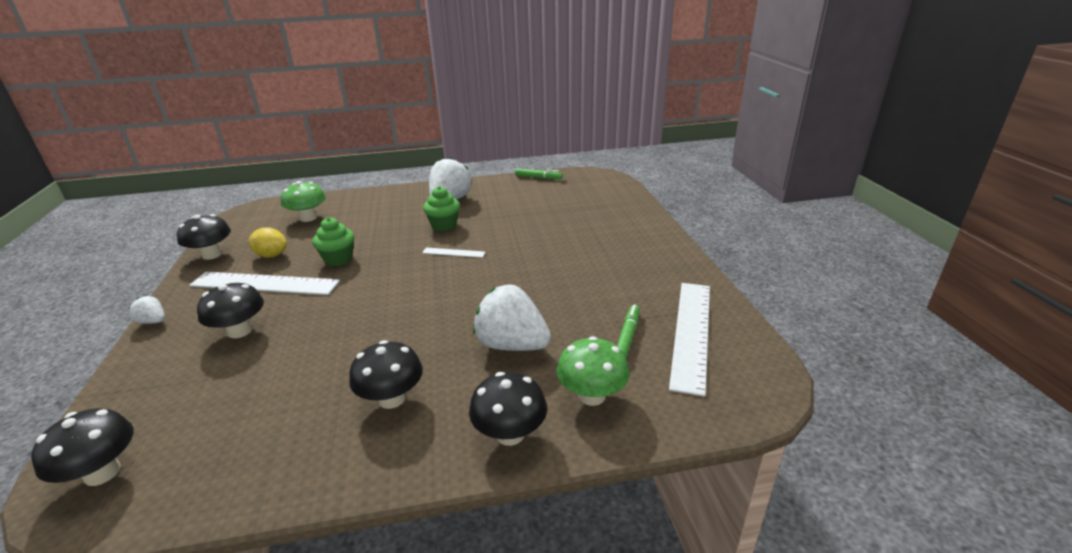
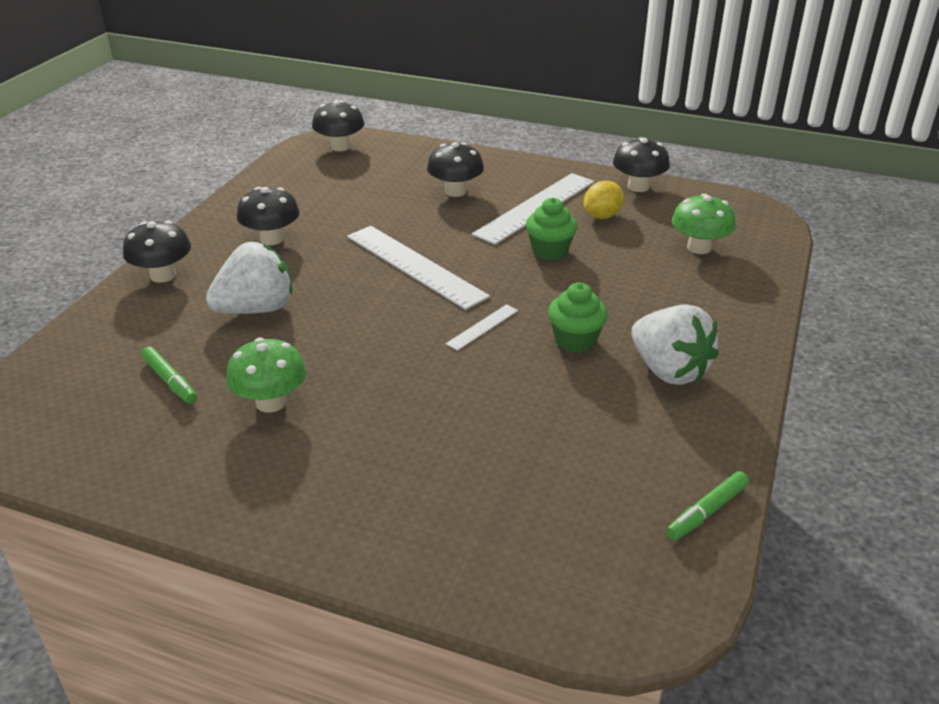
camera: 120 degrees right, 5 degrees up
white strawberry [128,296,165,324] -> none
green mushroom [557,336,630,406] -> green mushroom moved to [226,338,307,413]
white ruler [669,283,710,397] -> white ruler moved to [347,226,490,310]

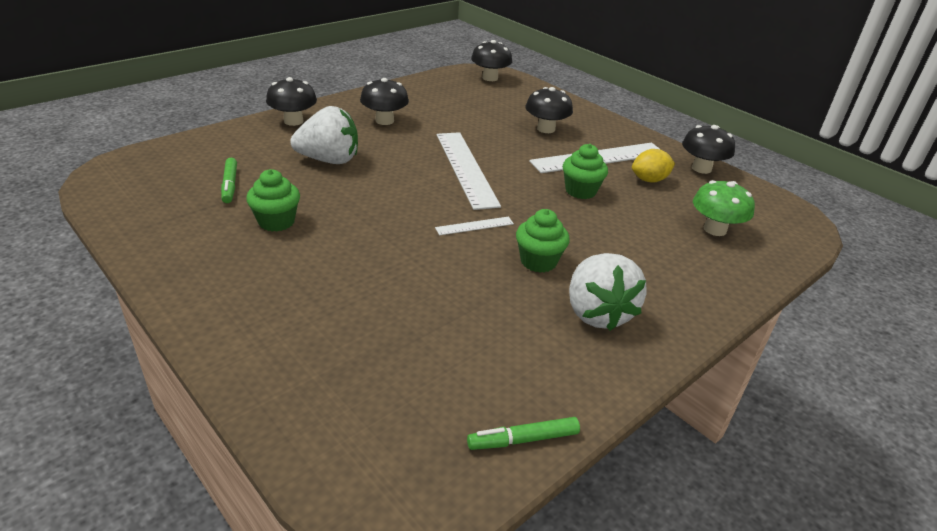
camera: 25 degrees right, 0 degrees up
green mushroom [226,338,307,413] -> green cupcake [246,169,300,232]

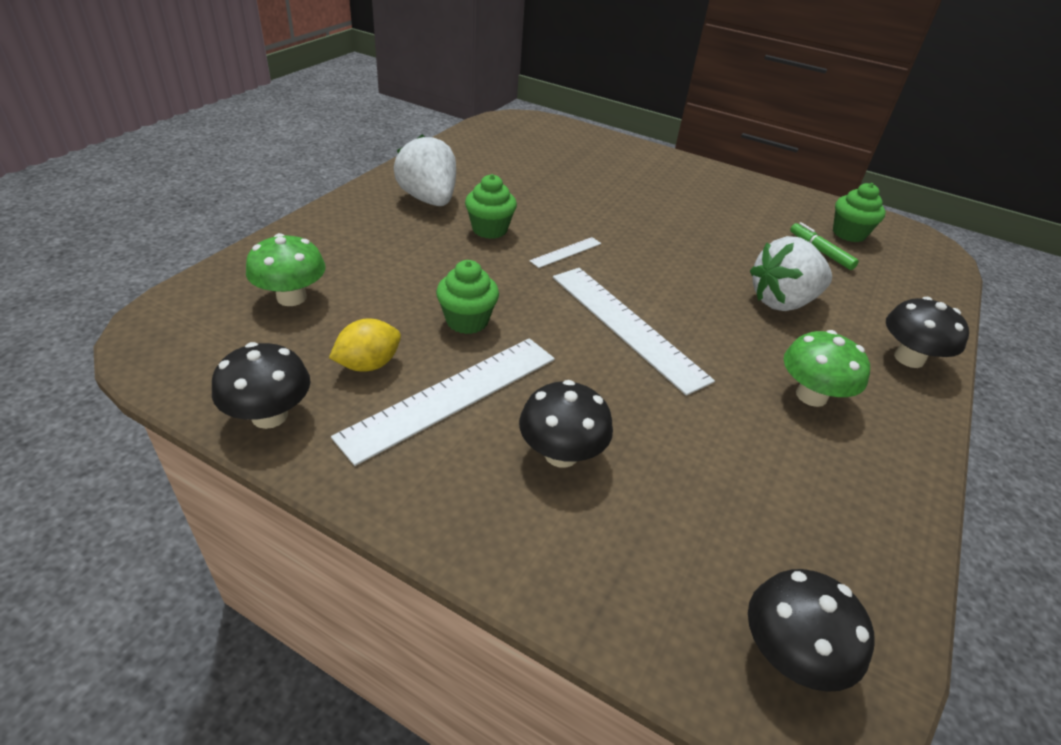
camera: 160 degrees right, 5 degrees up
green cupcake [246,169,300,232] -> green cupcake moved to [833,183,886,242]
black mushroom [360,78,409,125] -> green mushroom [783,330,870,407]
green marker [467,417,580,450] -> none

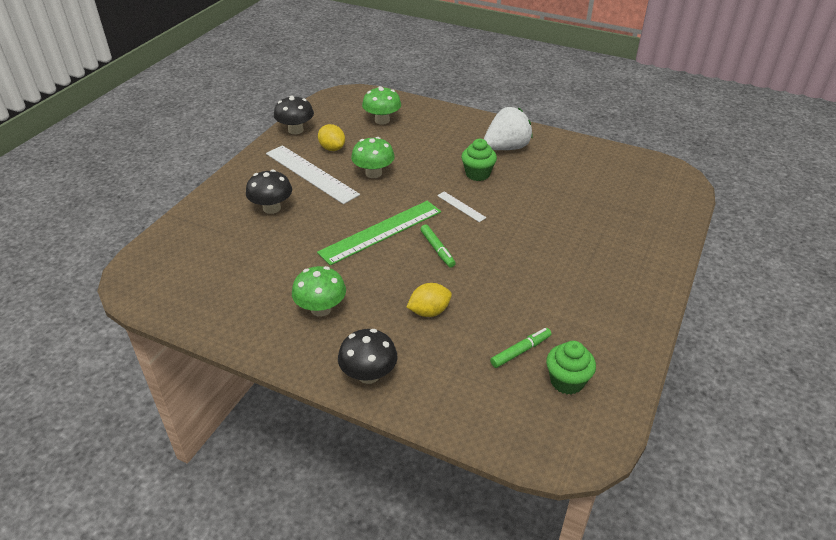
camera: 90 degrees right, 0 degrees up
green cupcake [436,260,499,334] -> green mushroom [351,137,395,178]
white ruler [553,268,715,396] -> green ruler [317,201,441,266]
black mushroom [748,569,874,692] -> none
white strawberry [750,236,832,311] -> yellow lemon [407,283,452,317]
none -> green marker [420,225,456,268]

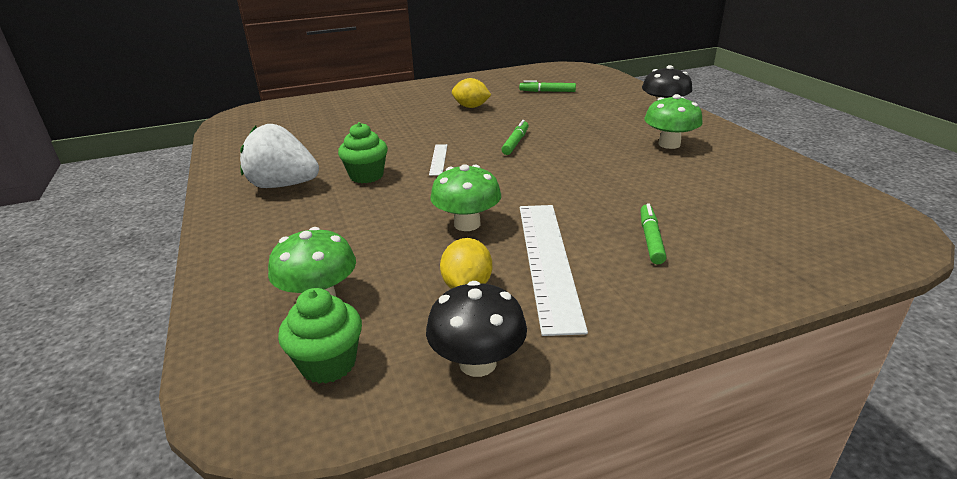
camera: 135 degrees left, 10 degrees down
black mushroom [246,170,292,214] -> green marker [640,203,666,265]
green ruler [317,201,441,266] -> none
yellow lemon [407,283,452,317] -> yellow lemon moved to [452,78,491,108]
green cupcake [546,341,596,395] -> green cupcake moved to [278,288,362,384]

